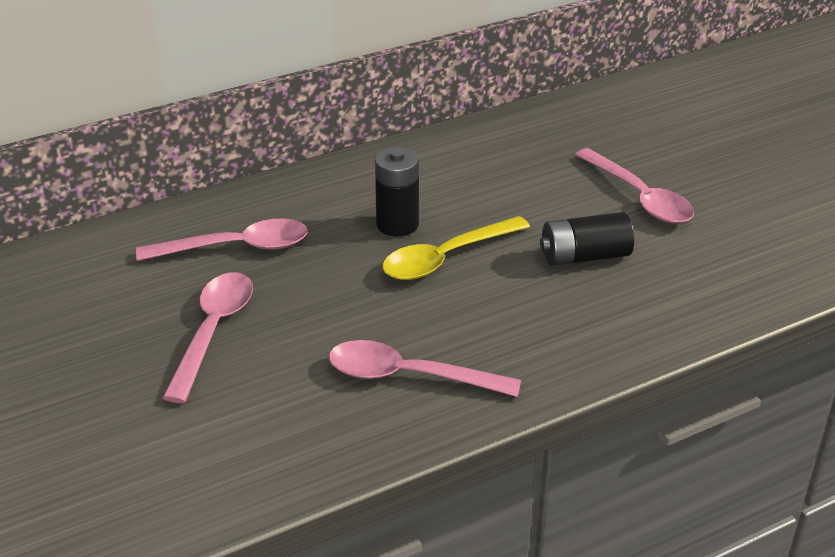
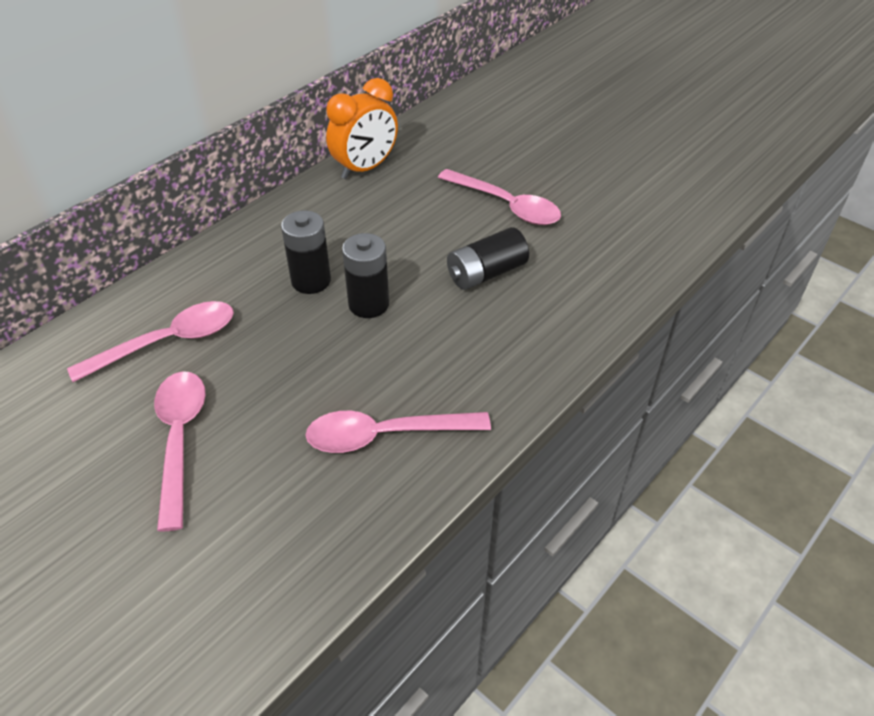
camera: 20 degrees left, 10 degrees up
yellow spoon [382,216,530,280] -> black battery [342,233,389,318]
none -> orange clock [326,78,398,179]

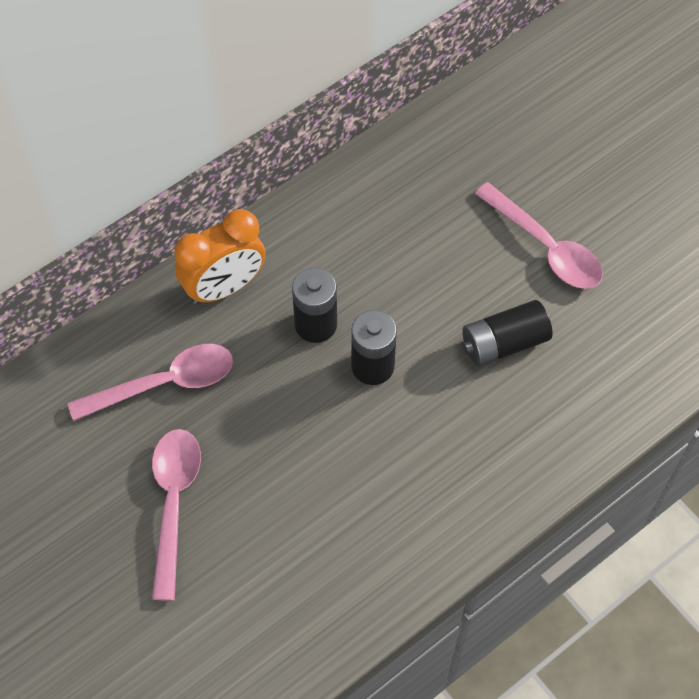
camera: 10 degrees right, 15 degrees up
pink spoon [305,411,491,453] -> none
orange clock [326,78,398,179] -> orange clock moved to [175,209,266,304]

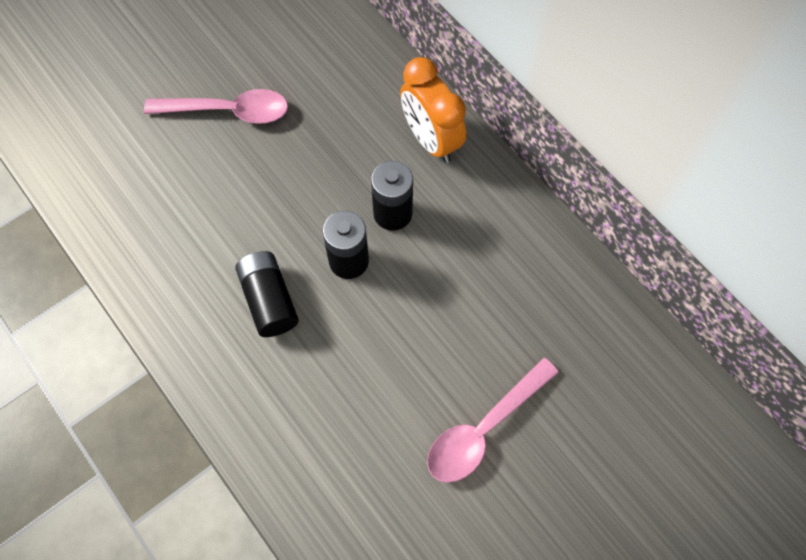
camera: 90 degrees right, 5 degrees up
pink spoon [68,344,233,421] -> none
black battery [462,300,553,366] -> black battery moved to [235,251,299,337]

